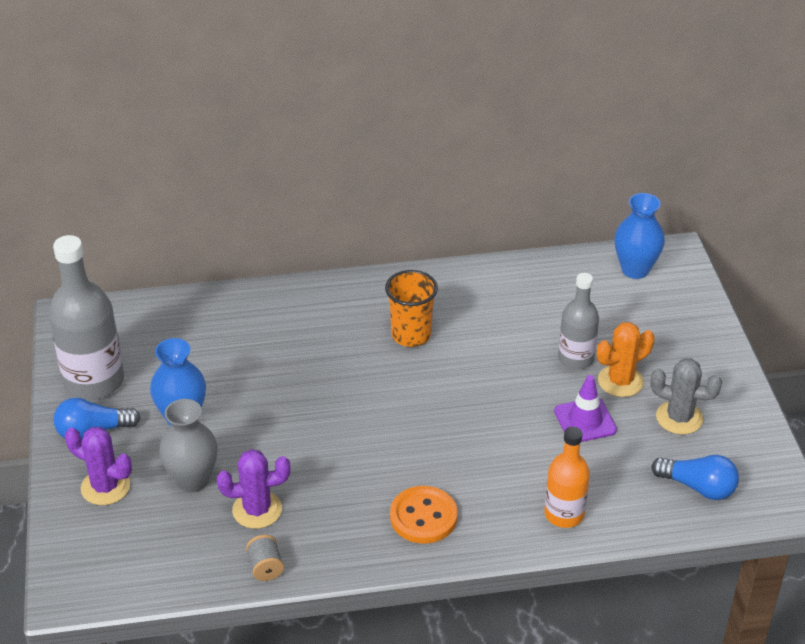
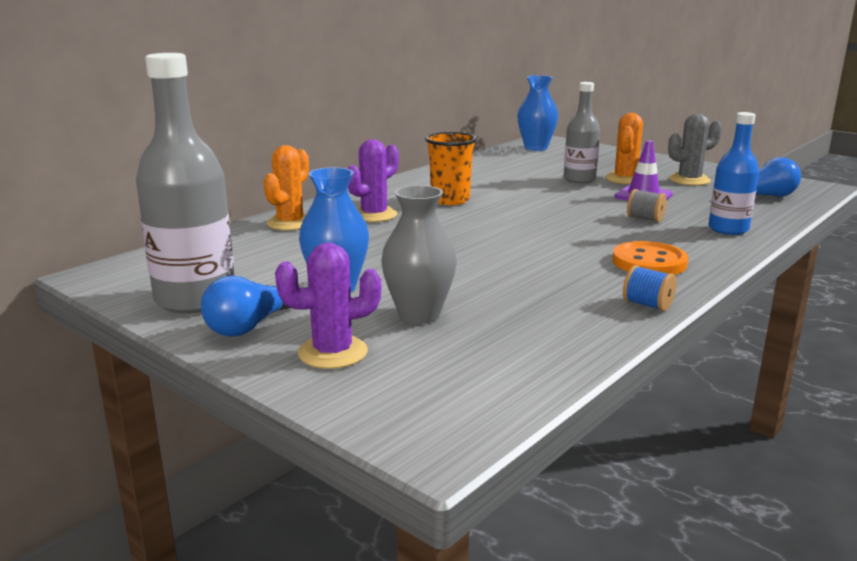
camera: 40 degrees left, 20 degrees down
purple cactus [217,449,290,529] -> purple cactus moved to [348,139,399,222]
grey spool [246,535,284,581] -> grey spool moved to [627,189,667,222]
orange bottle [545,427,590,528] -> blue bottle [708,112,759,235]
none -> orange cactus [264,145,309,231]
none -> blue spool [623,265,677,311]

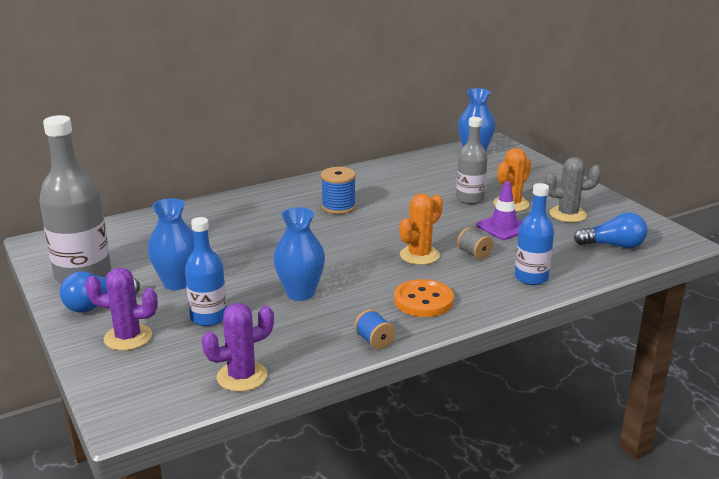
camera: 20 degrees right, 5 degrees up
orange cactus [264,145,309,231] -> orange cactus moved to [399,193,443,265]
purple cactus [348,139,399,222] -> purple cactus moved to [202,303,274,392]
grey vase [381,185,457,324] -> blue bottle [185,217,227,326]
orange cup [425,132,477,205] -> blue spool [321,167,356,214]
none -> blue vase [273,207,325,301]

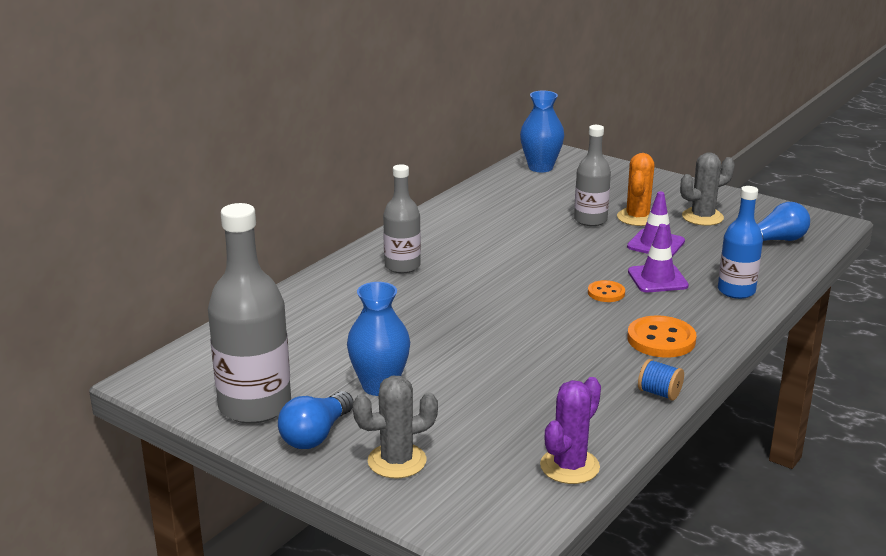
camera: 25 degrees left, 0 degrees up
purple cactus [85,267,158,351] -> grey cactus [353,376,438,478]
blue bottle [185,217,227,326] -> none
blue vase [273,207,325,301] -> none
blue spool [321,167,356,214] -> none
orange cactus [399,193,443,265] -> orange button [588,280,625,302]
grey spool [457,227,493,260] -> purple traffic cone [628,224,689,292]
none -> grey bottle [383,164,421,273]

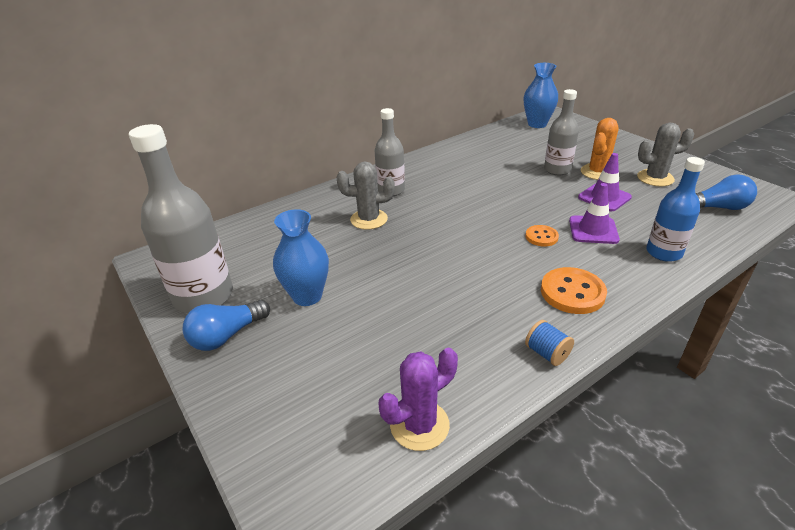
camera: 20 degrees right, 10 degrees up
grey cactus [353,376,438,478] -> grey cactus moved to [337,161,395,230]

